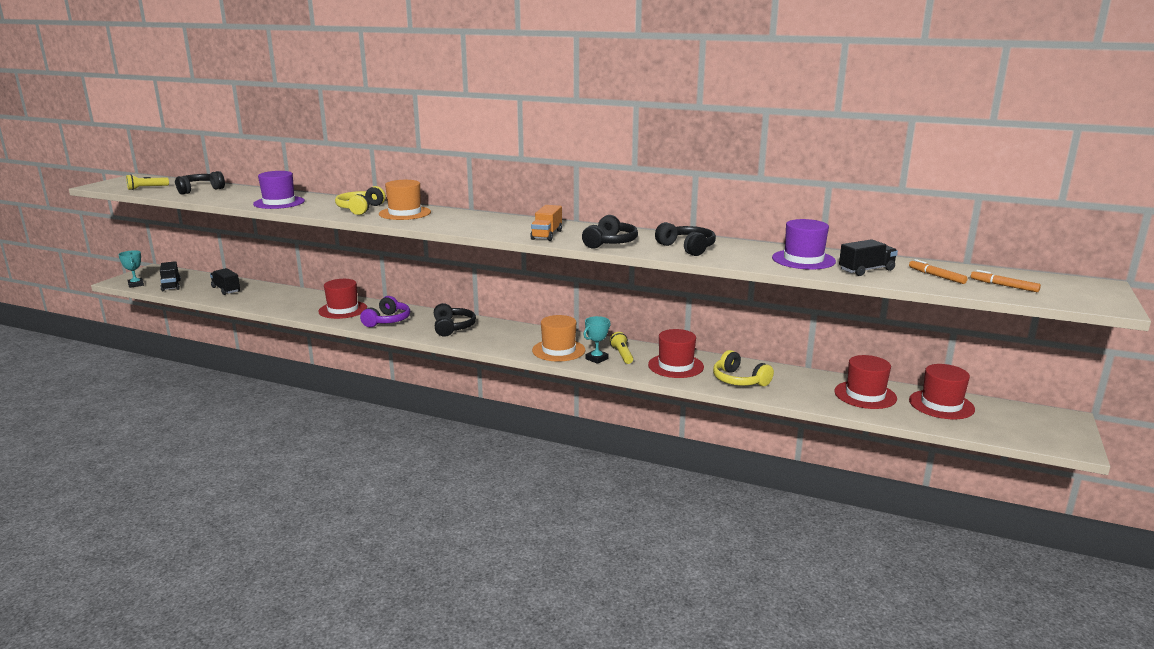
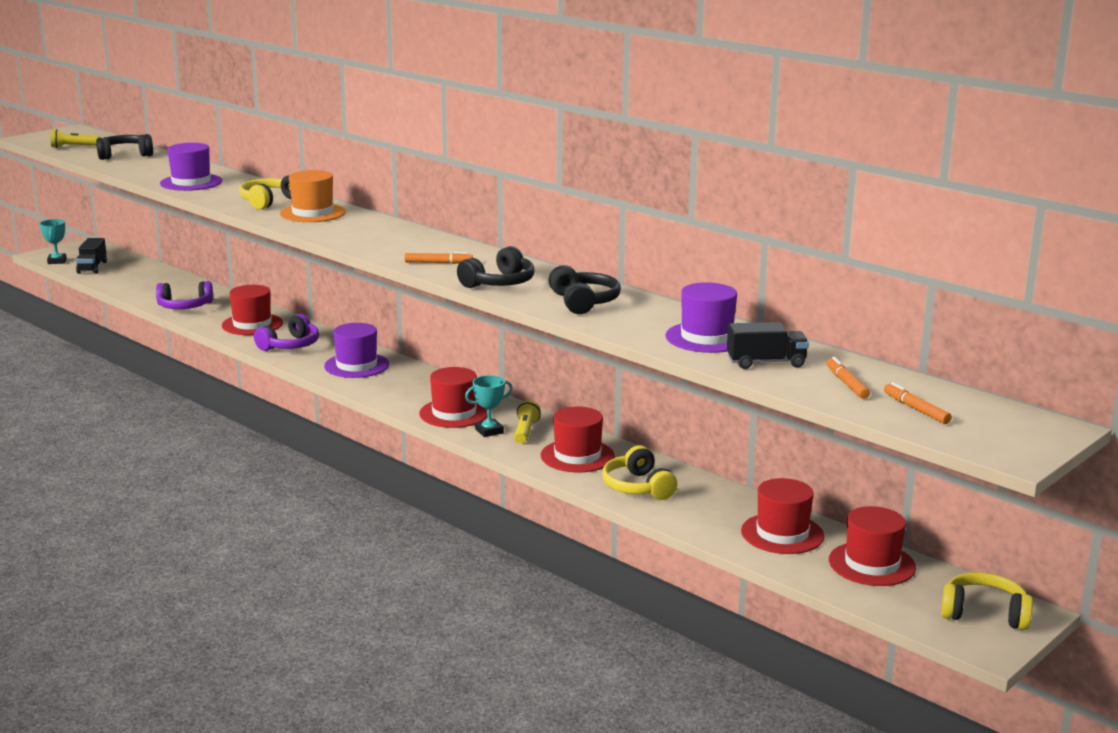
camera: 20 degrees right, 0 degrees up
black truck [210,268,240,295] -> none
black headphones [434,303,476,337] -> purple hat [324,323,389,378]
orange truck [530,205,562,241] -> orange marker [404,252,473,264]
orange hat [532,315,585,362] -> red hat [419,367,487,428]
none -> purple headphones [156,281,213,309]
none -> yellow headphones [941,572,1033,630]

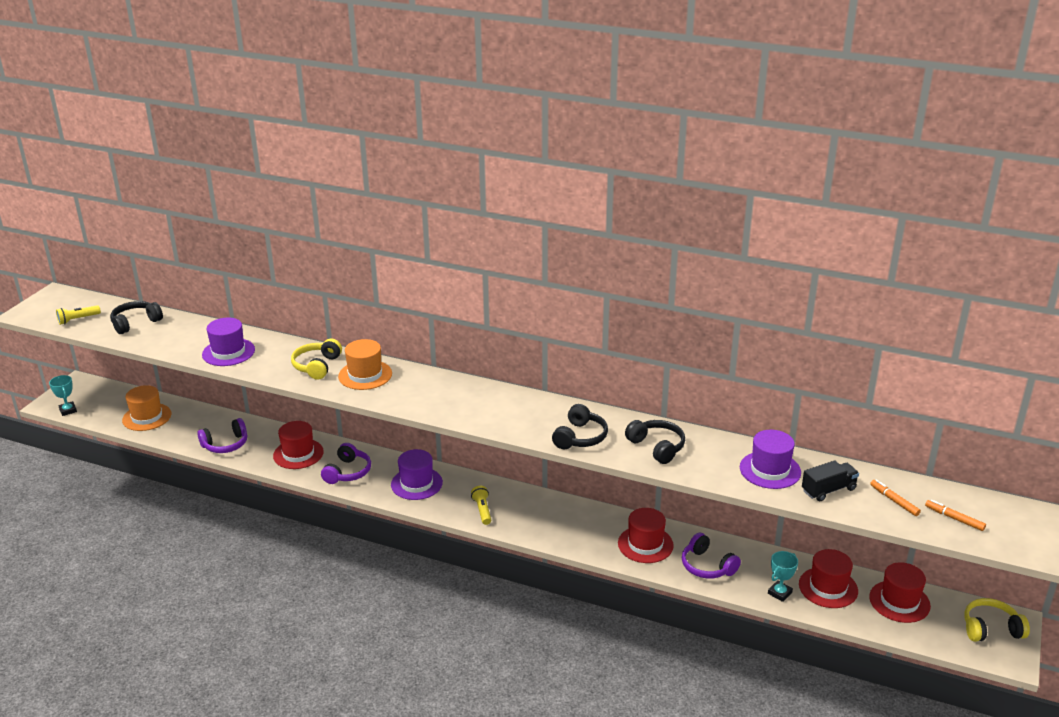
camera: 20 degrees left, 10 degrees up
black truck [76,238,107,274] -> none
orange marker [404,252,473,264] -> none
red hat [419,367,487,428] -> none
turquoise trophy [465,375,513,437] -> turquoise trophy moved to [768,551,798,602]
yellow flashlight [514,400,541,444] -> yellow flashlight moved to [471,486,491,525]
yellow headphones [602,445,678,500] -> purple headphones [682,532,741,579]
none -> orange hat [122,385,171,431]

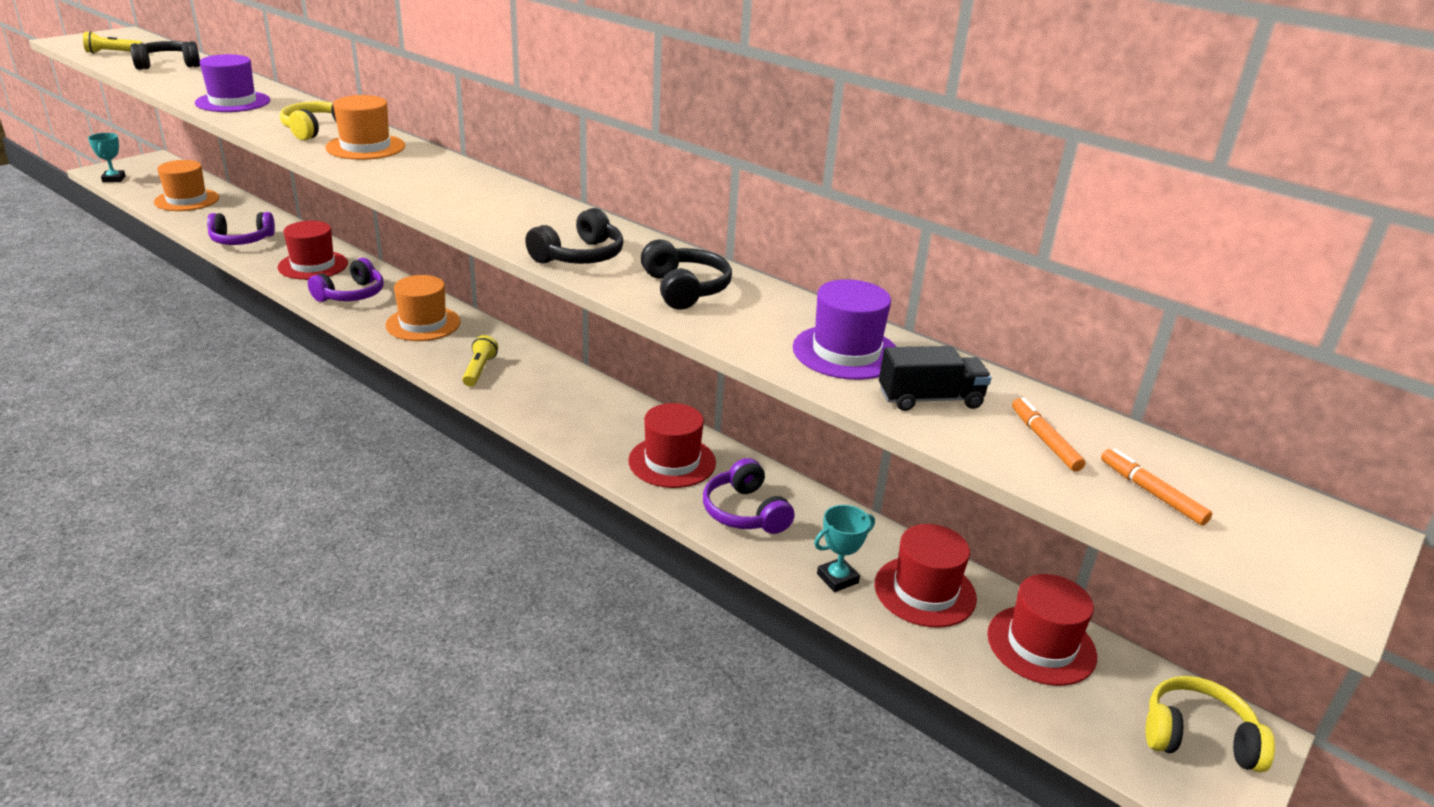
camera: 15 degrees right, 0 degrees up
purple hat [391,449,443,500] -> orange hat [385,275,461,341]

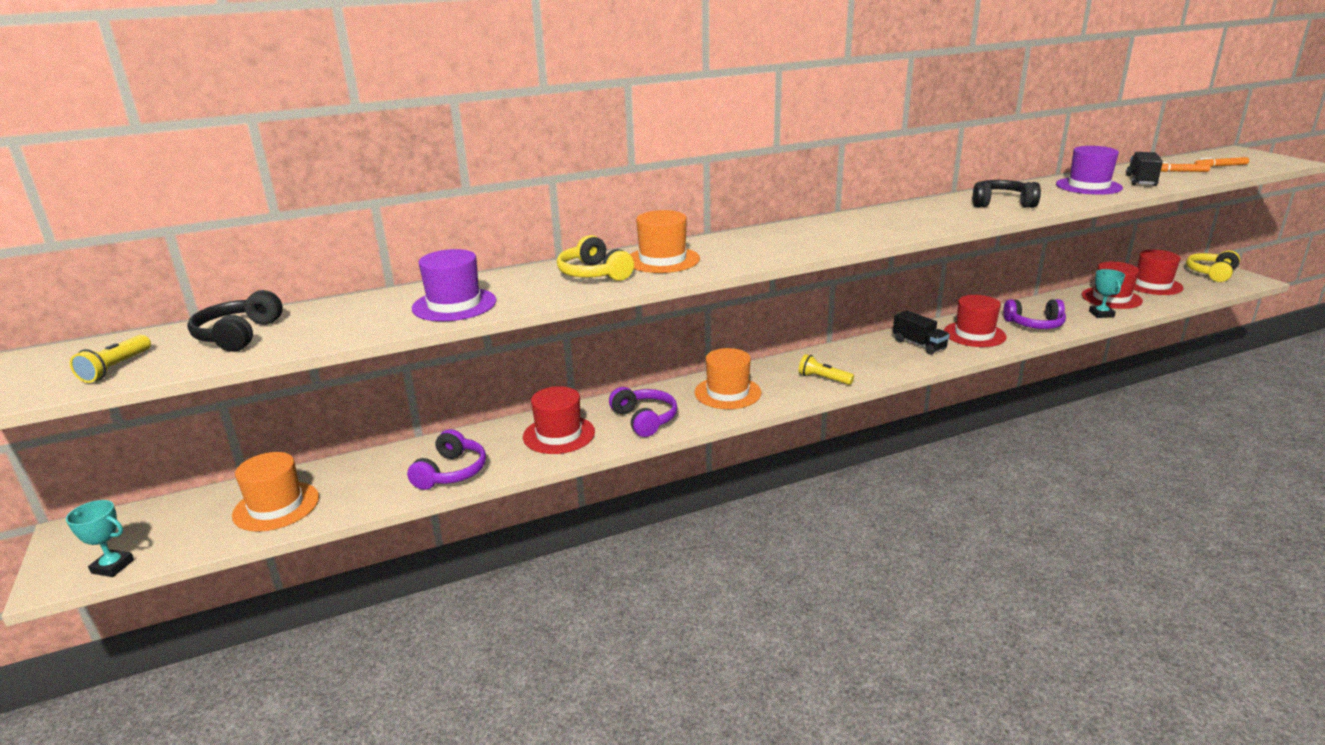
camera: 60 degrees left, 5 degrees down
black headphones [525,208,623,264] -> none
none -> black truck [893,310,950,355]

